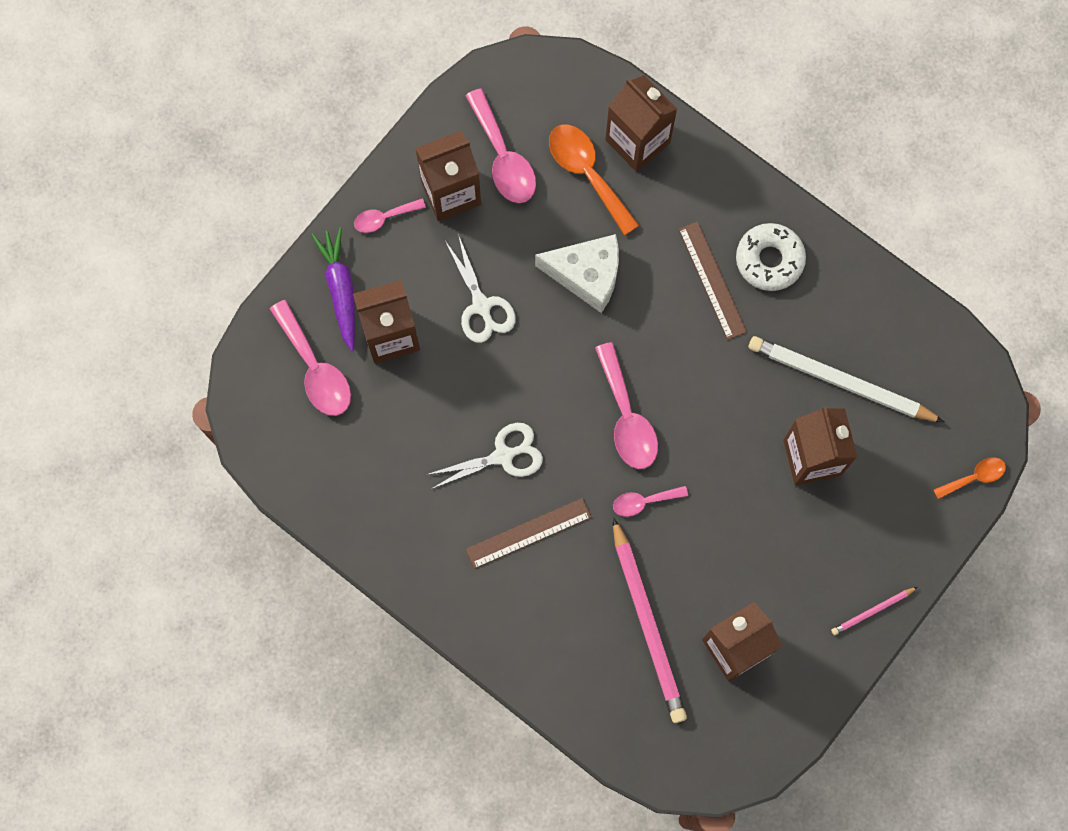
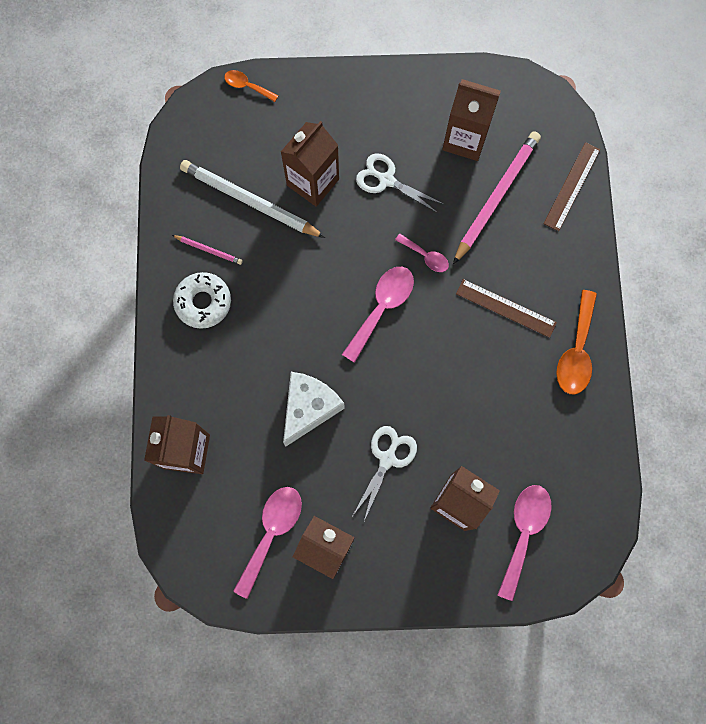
camera: 130 degrees left, 0 degrees up
purple carrot [311,227,355,351] -> none
pink spoon [354,198,426,233] -> none
white scissors [426,423,543,489] -> white scissors moved to [356,153,443,214]
white cheese [535,234,619,313] -> white cheese turned 60 degrees clockwise [283,372,345,446]
orange spoon [549,125,639,236] -> orange spoon moved to [556,290,597,394]
brown ruler [679,221,747,340] -> brown ruler moved to [543,142,600,231]
white pencil [748,336,944,422] -> white pencil turned 135 degrees clockwise [180,160,326,238]
pink pencil [831,587,918,635] -> pink pencil moved to [172,235,243,265]

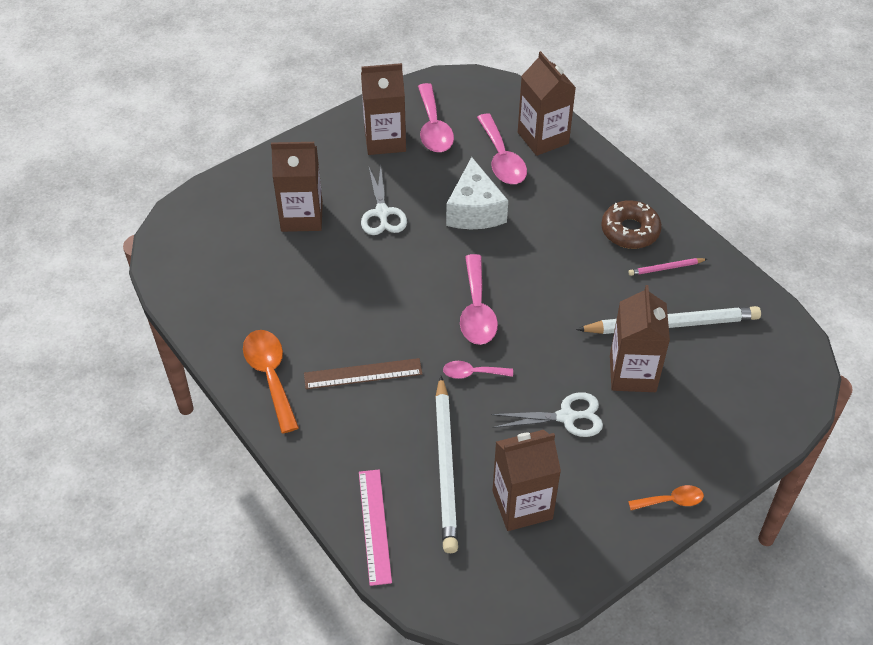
camera: 145 degrees right, 25 degrees down
white donut [173,272,231,329] -> brown donut [601,200,662,249]
orange spoon [224,70,279,102] -> orange spoon moved to [628,485,704,510]
pink pencil [453,131,541,264] -> white pencil [435,376,458,553]
pink spoon [497,485,552,601] -> pink spoon moved to [477,113,527,184]
brown ruler [543,142,600,231] -> pink ruler [359,469,392,586]

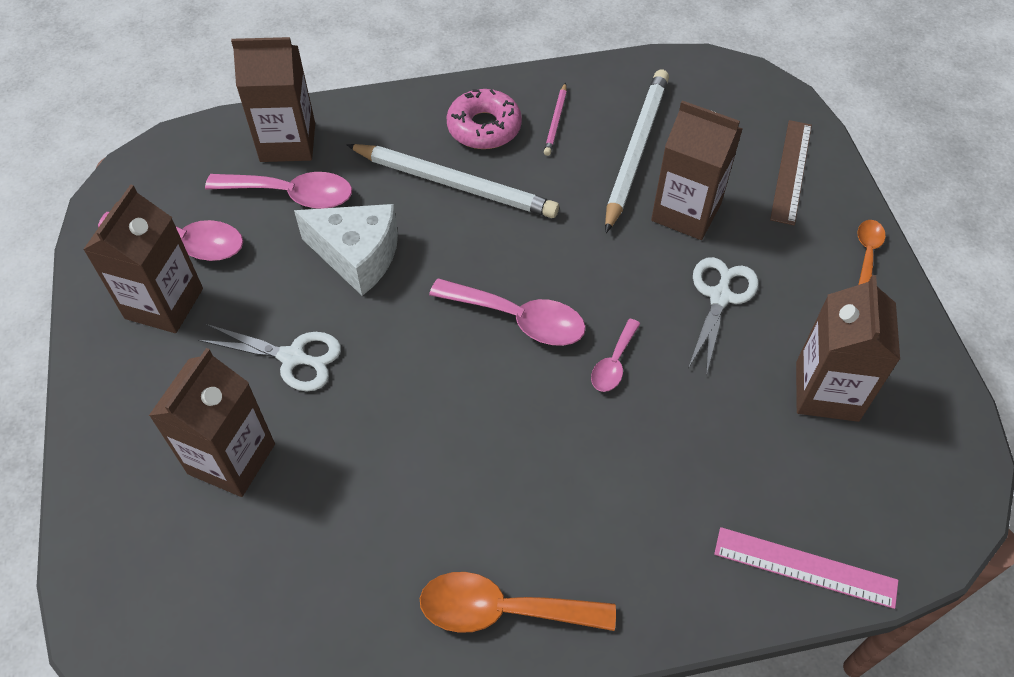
camera: 65 degrees left, 5 degrees up
brown ruler [304,358,422,389] -> brown ruler moved to [770,120,812,225]
white pencil [435,376,458,553] -> white pencil moved to [346,144,559,218]
brown donut [601,200,662,249] -> pink donut [447,89,522,149]

